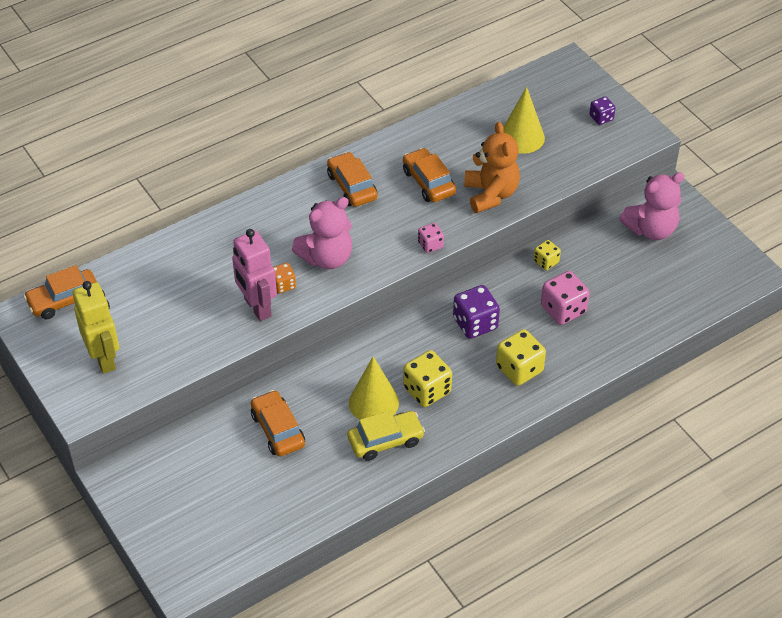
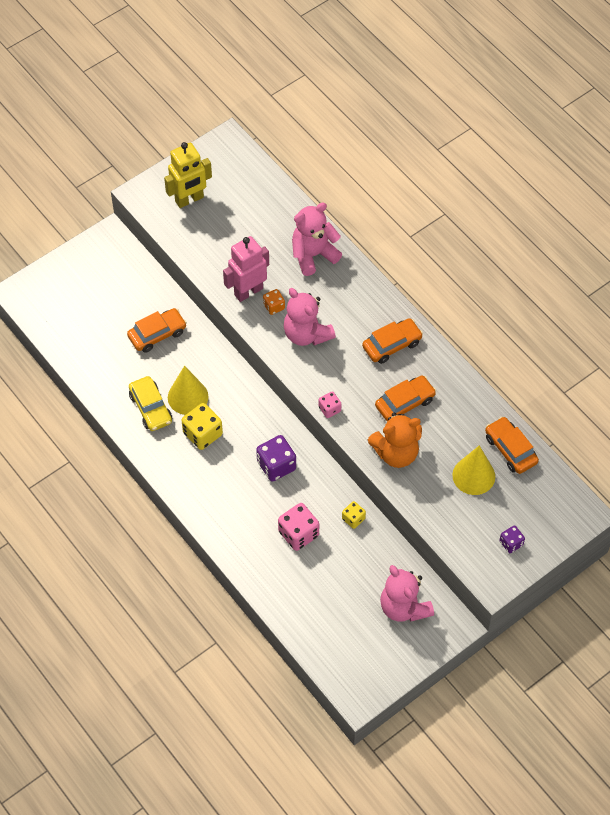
camera: 85 degrees right, 10 degrees up
orange car [24,265,97,319] -> orange car moved to [485,417,539,474]
yellow dice [496,329,546,386] -> none
none -> pink teddy bear [292,202,342,276]

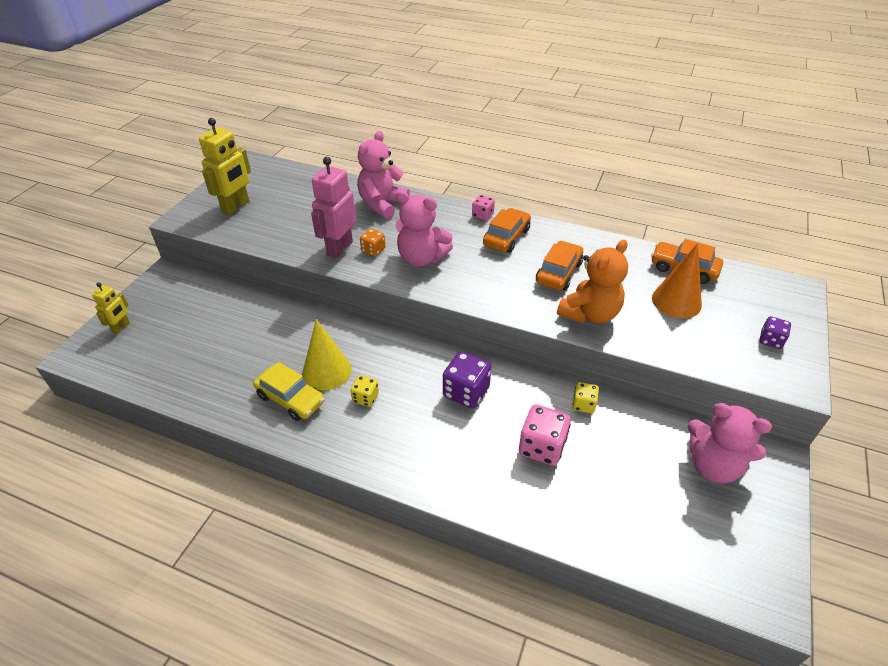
camera: 30 degrees left, 15 degrees down
orange car [127,308,187,353] -> none
yellow dice [181,403,223,450] -> yellow dice [350,375,379,407], size x0.57
pink dice [318,391,341,418] -> pink dice moved to [472,195,495,221]
yellow cone [452,445,495,495] -> orange cone [652,243,702,318]
none -> yellow robot [92,282,130,334]

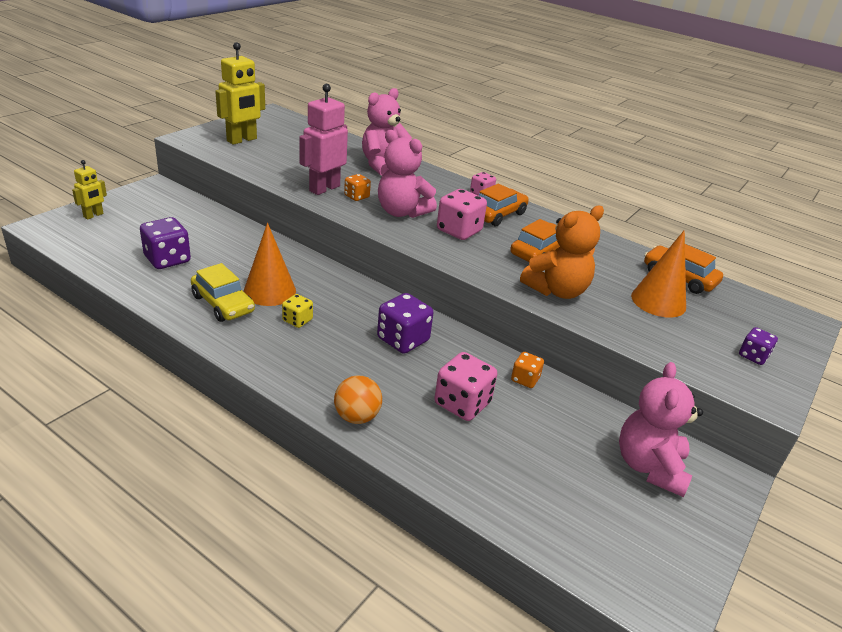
camera: 10 degrees right, 10 degrees down
yellow cone [302,319,352,390] -> orange cone [243,223,296,306]
yellow dice [572,382,599,413] -> orange dice [511,352,544,388]
pink teddy bear [687,403,772,484] -> pink teddy bear turned 60 degrees clockwise [619,362,703,497]
none -> purple dice [140,217,191,269]
none -> orange ball [334,375,382,424]
none -> pink dice [437,189,487,240]

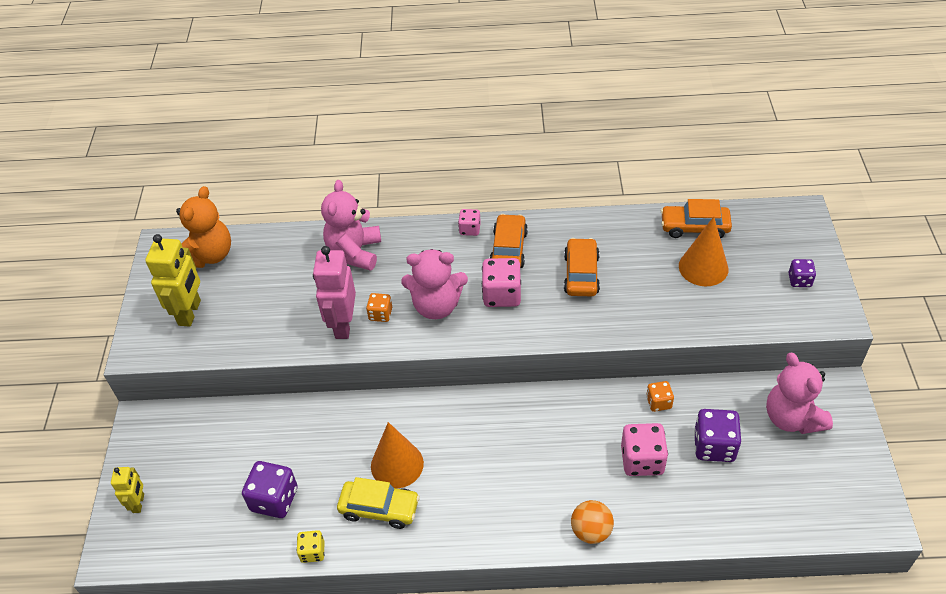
camera: 30 degrees left, 15 degrees up
yellow dice [282,294,313,328] -> yellow dice moved to [297,530,324,563]
purple dice [377,293,434,354] -> purple dice moved to [694,409,741,462]
orange teddy bear [520,206,604,299] -> orange teddy bear moved to [176,186,231,268]

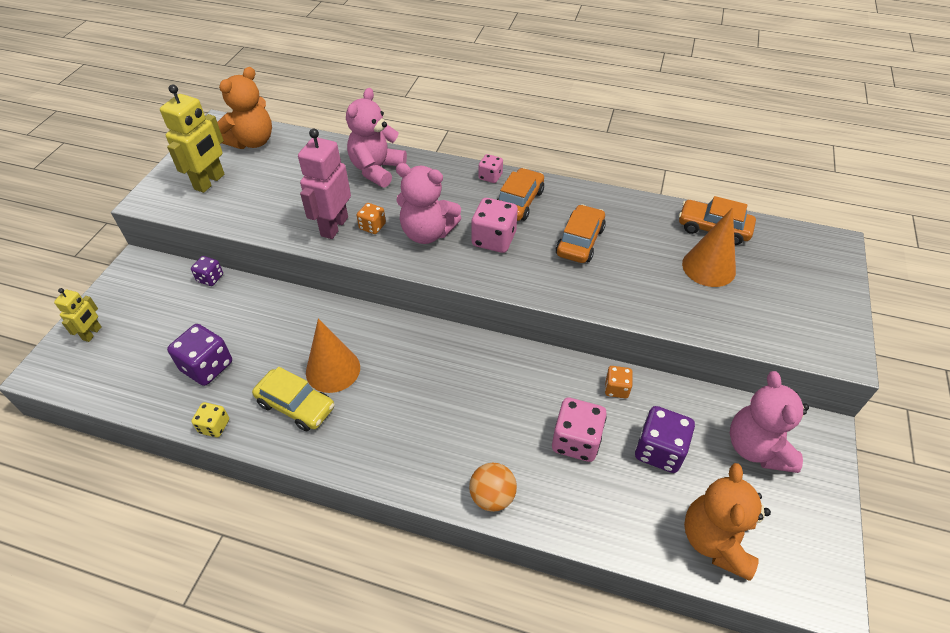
camera: 15 degrees right, 0 degrees up
purple dice [789,259,816,287] -> purple dice moved to [191,256,223,286]
none -> orange teddy bear [684,463,771,581]

